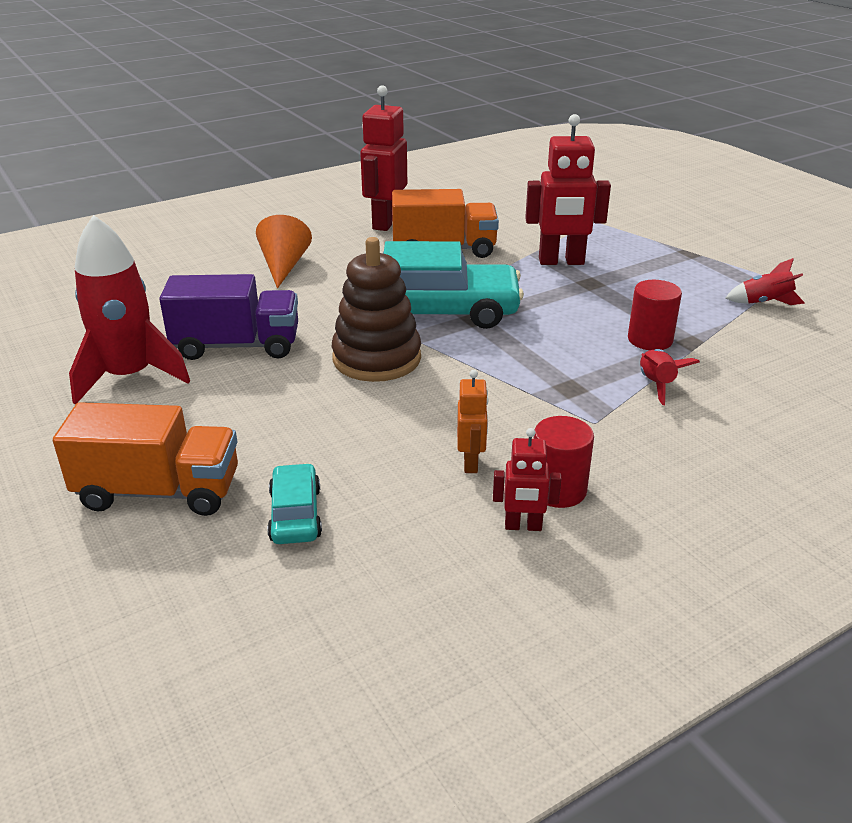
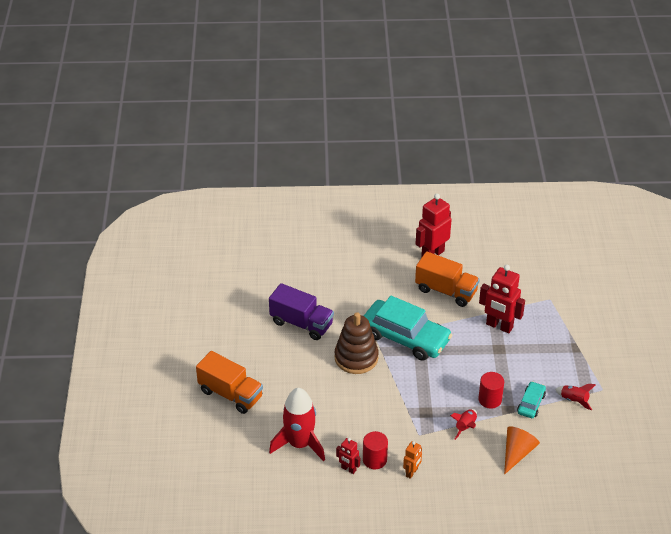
camera: 30 degrees right, 10 degrees up
red rocket [69,215,190,405] -> red rocket moved to [269,388,325,462]
orange cone [256,215,312,288] -> orange cone moved to [504,426,540,475]
turquoise car [267,463,322,544] -> turquoise car moved to [517,381,546,418]
orange robot [457,370,489,473] -> orange robot moved to [403,441,422,479]

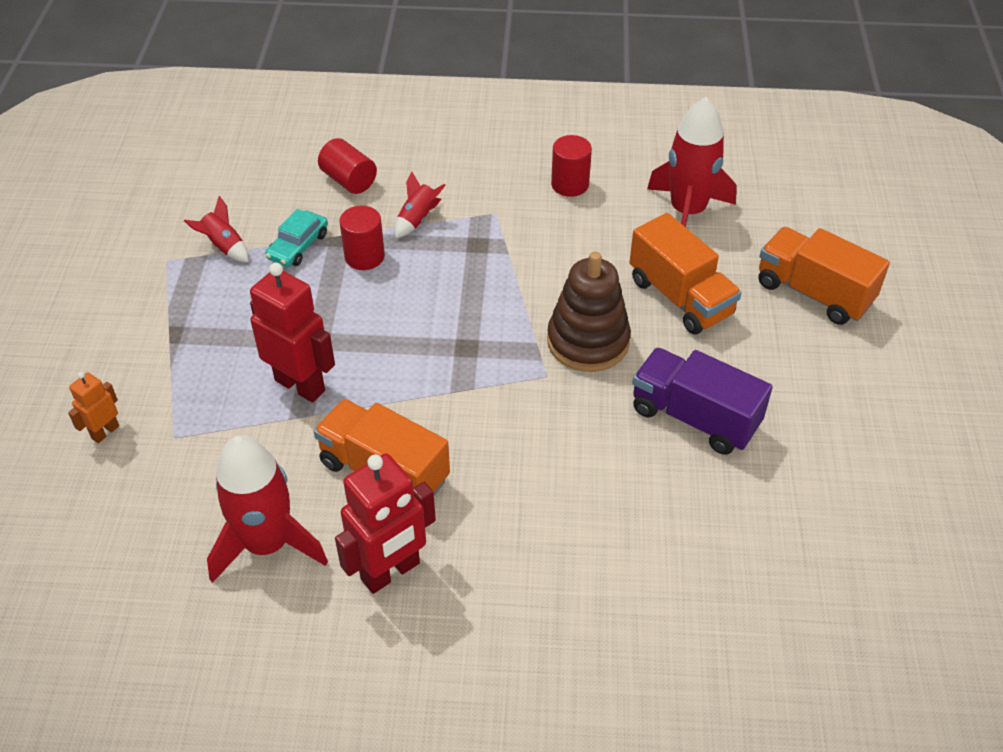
camera: 175 degrees left, 5 degrees up
red robot [336,438,360,474] -> none
turquoise car [364,296,452,361] -> none
orange robot [403,441,422,479] -> orange robot moved to [68,372,119,443]
orange cone [504,426,540,475] -> red cylinder [318,138,377,194]
none -> red rocket [207,435,328,583]
none -> orange truck [629,213,742,335]

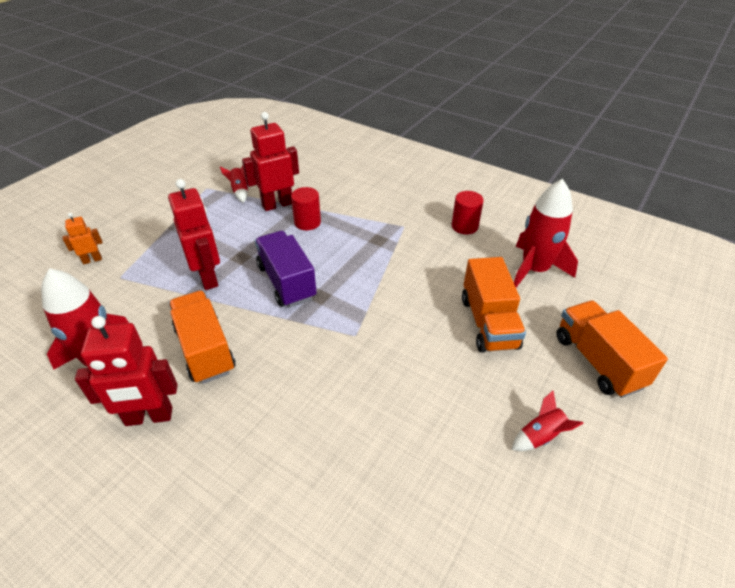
camera: 30 degrees right, 5 degrees down
turquoise car [265,209,328,267] -> red robot [242,112,299,211]
red cylinder [318,138,377,194] -> none
red rocket [395,172,446,238] -> red rocket moved to [512,390,584,451]
brown stacking toy [547,252,631,372] -> none
purple truck [633,347,773,455] -> purple truck moved to [255,231,317,307]

